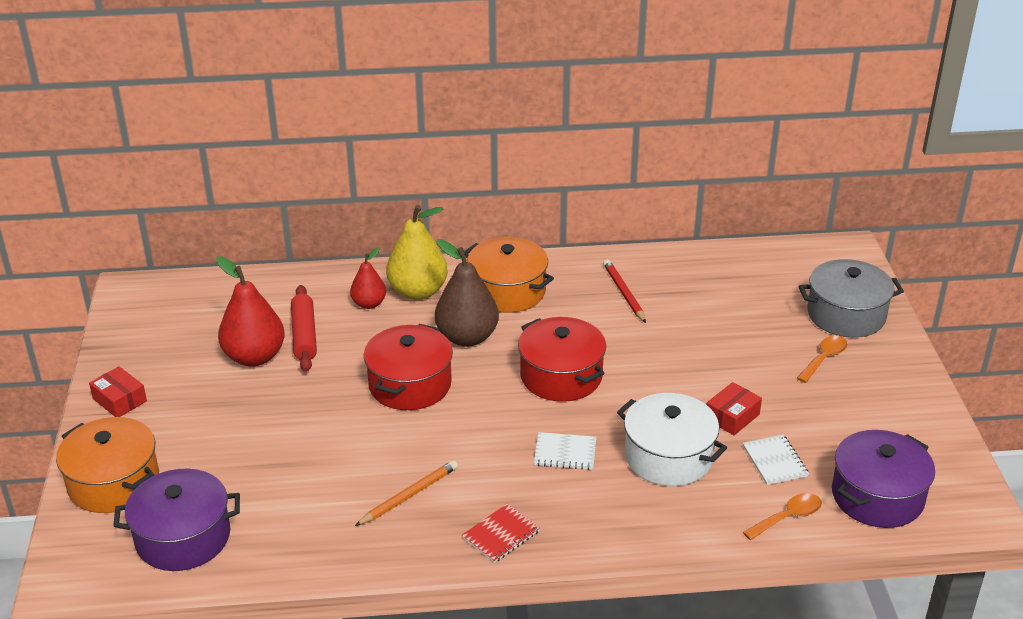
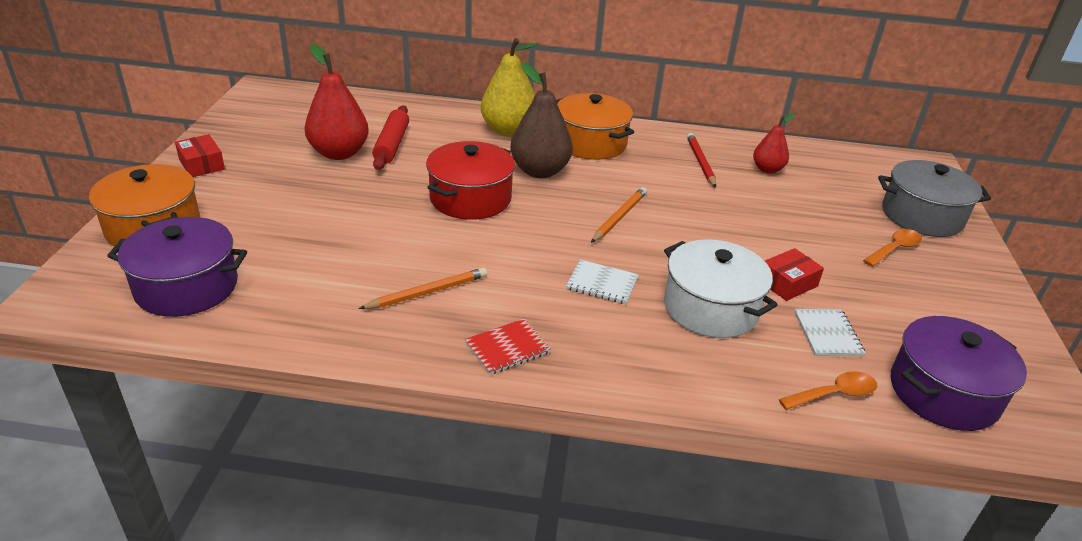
camera: 10 degrees right, 0 degrees up
red pear [350,247,386,309] -> red pear moved to [753,113,795,174]
red pot [518,317,606,402] -> orange pencil [591,187,647,243]

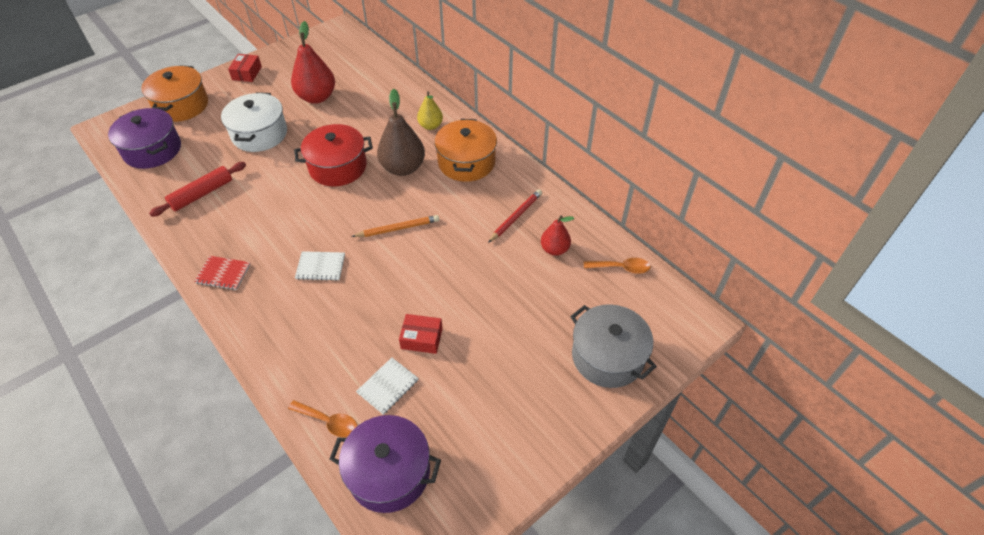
camera: 45 degrees right, 15 degrees up
orange pencil [358,268,487,309] -> none
red rolling pin [372,105,409,170] -> red rolling pin moved to [149,162,246,217]
yellow pear [481,38,539,136] -> yellow pear [417,91,443,130], size x0.58
white notebook [566,260,639,304] -> white notebook turned 60 degrees counterclockwise [295,251,345,281]
white pot [664,239,778,338] -> white pot moved to [221,92,287,152]
orange spoon [863,229,922,267] -> orange spoon moved to [584,258,651,274]

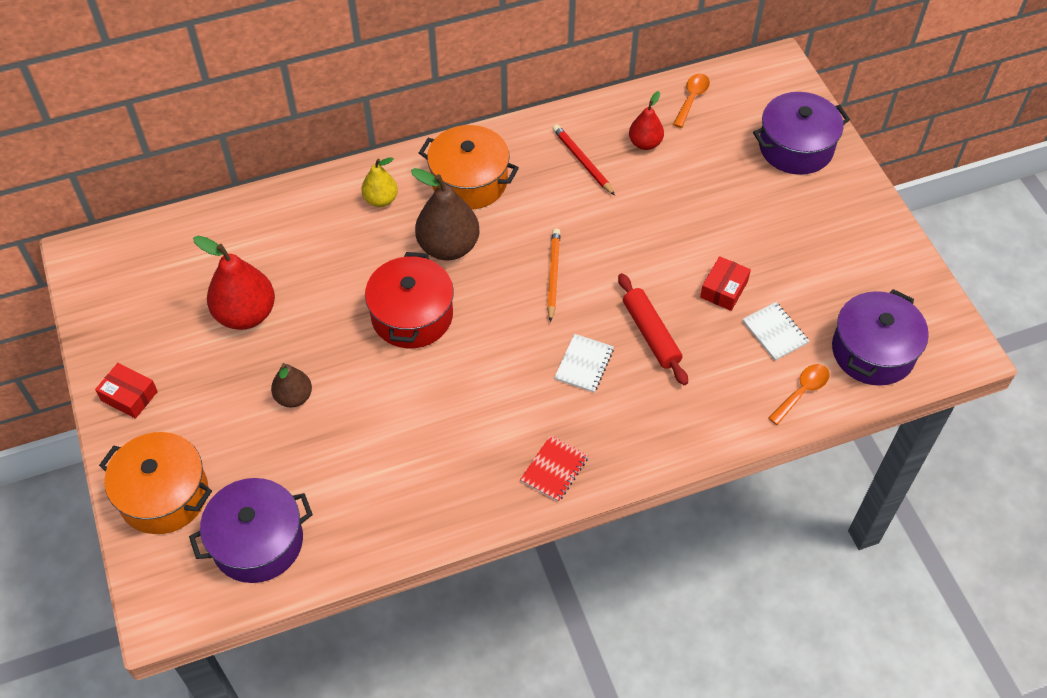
camera: 70 degrees left, 5 degrees up
red rolling pin [149,162,246,217] -> red rolling pin moved to [618,273,688,385]
white pot [221,92,287,152] -> brown pear [271,363,312,407]
grey pot [570,304,657,388] -> purple pot [753,92,850,175]

